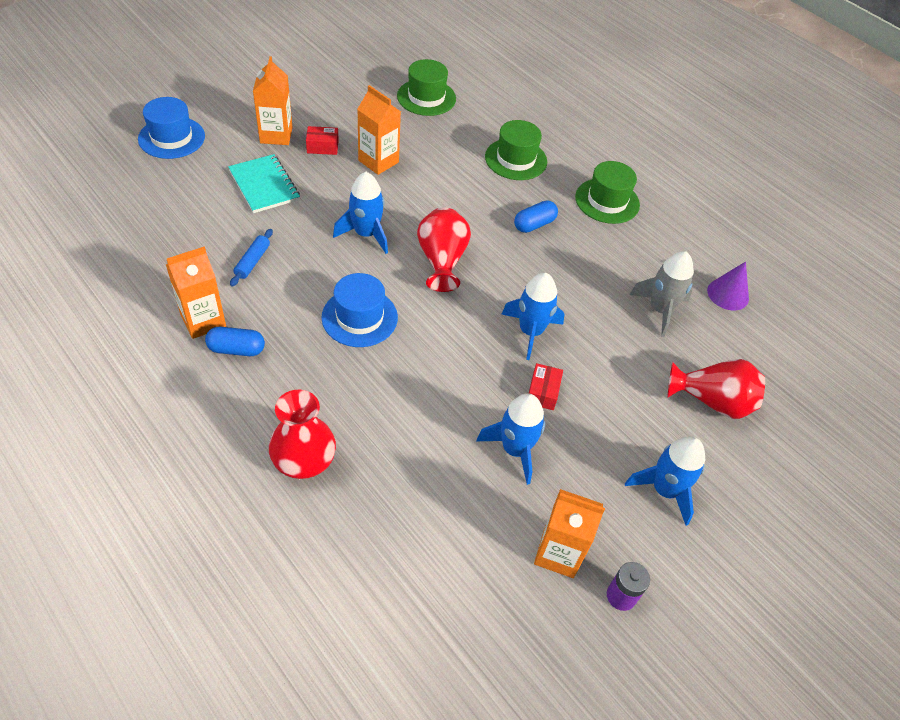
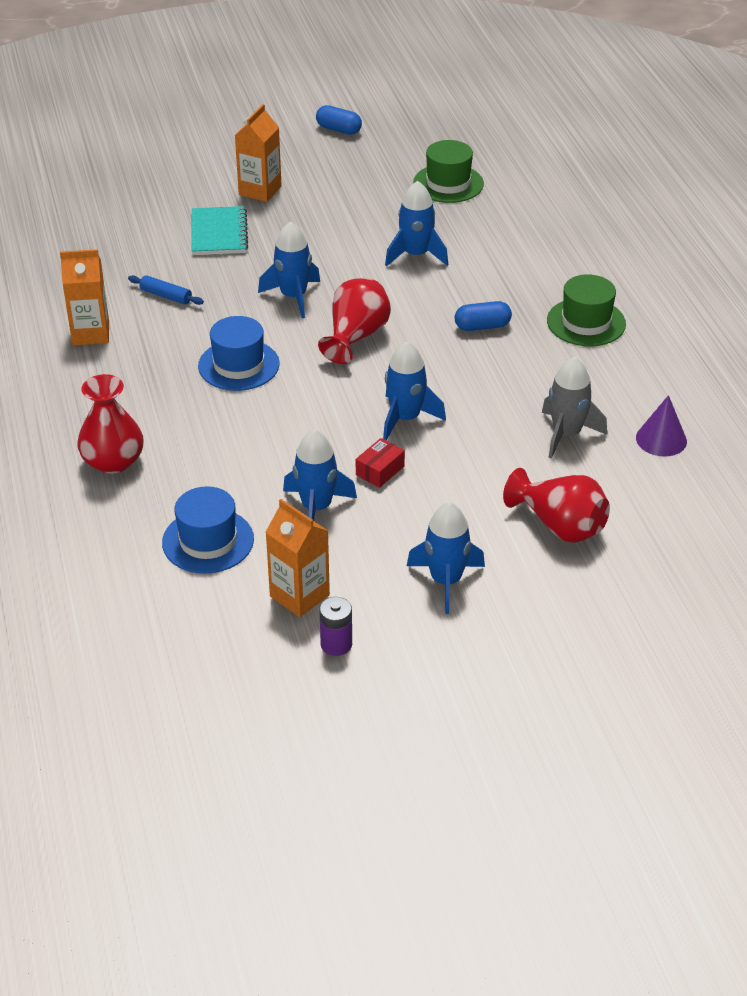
camera: 30 degrees right, 10 degrees down
blue hat [138,97,205,159] -> blue hat moved to [162,486,254,574]
blue capsule [205,327,265,356] -> blue capsule moved to [316,105,362,135]
blue rolling pin [230,229,273,287] -> blue rolling pin turned 75 degrees clockwise [128,275,204,305]
red box [306,126,339,155] -> none
orange carton [357,85,401,175] -> none
green hat [485,120,547,180] -> none
none -> blue rocket [385,181,448,267]

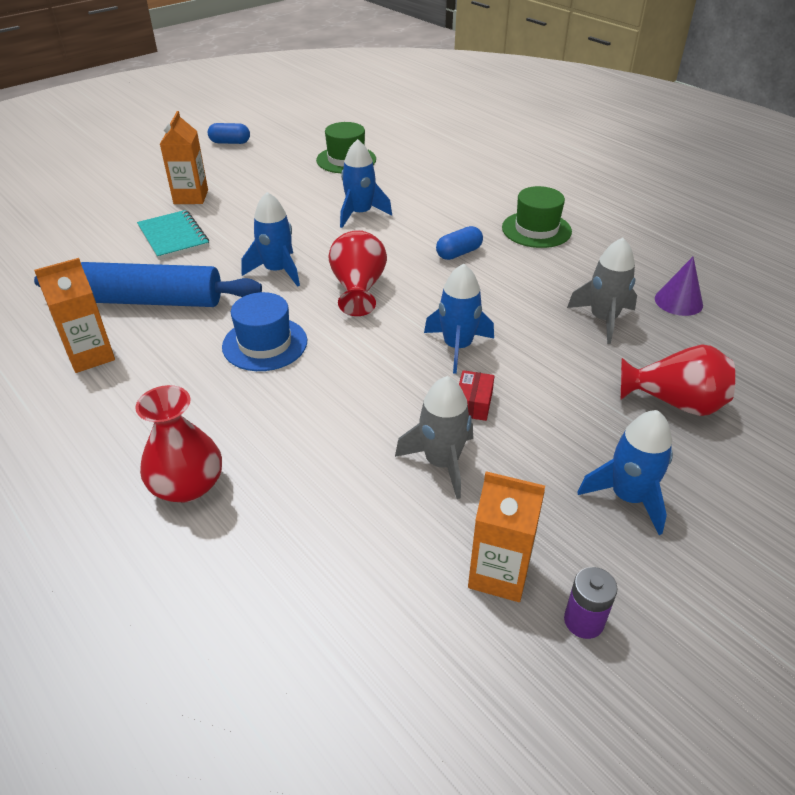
camera: 25 degrees left, 0 degrees up
blue rolling pin [128,275,204,305] -> blue rolling pin [34,262,262,307], size x2.50
blue hat [162,486,254,574] -> none
blue rocket [283,429,357,521] -> grey rocket [395,376,473,499]

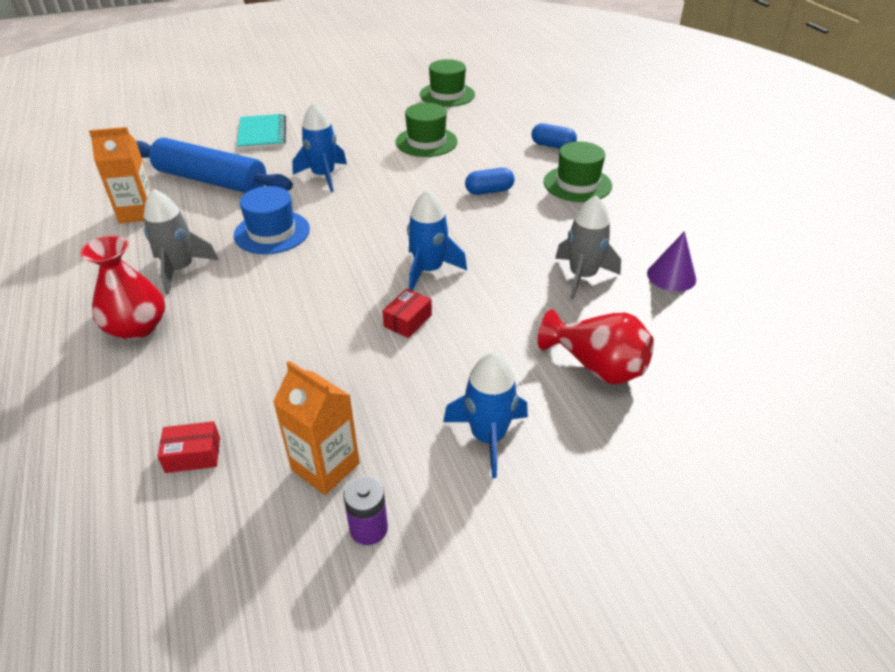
camera: 20 degrees right, 0 degrees up
orange carton [160,111,208,204] -> none
blue capsule [208,123,250,144] -> blue capsule moved to [531,123,577,149]
red vase [328,230,387,316] -> none
blue rocket [340,139,392,228] -> green hat [396,103,458,157]
grey rocket [395,376,473,499] -> grey rocket moved to [144,189,219,294]
none -> red box [157,421,220,473]

